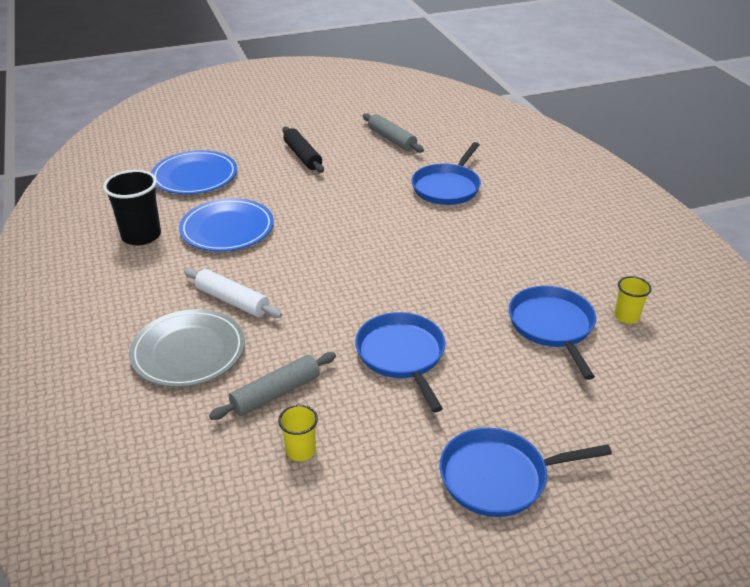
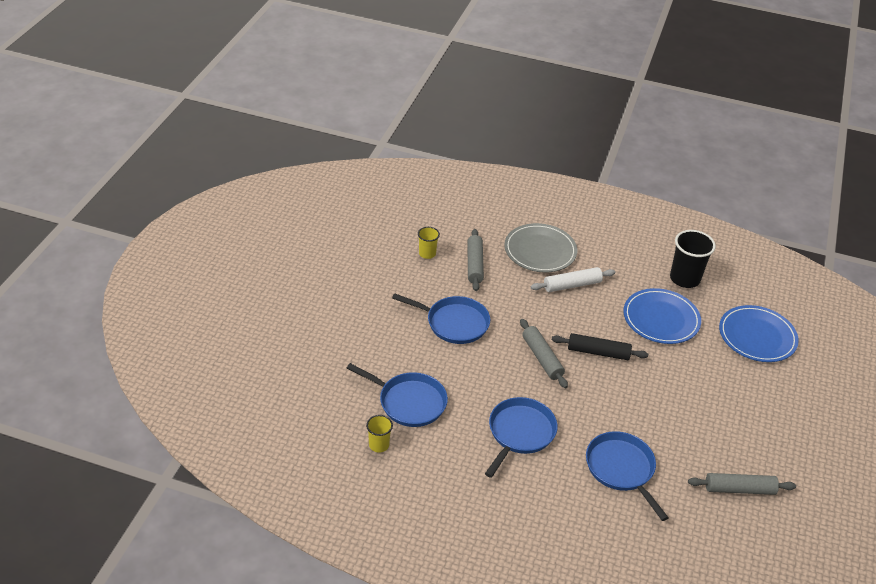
camera: 125 degrees right, 5 degrees up
black rolling pin [282,127,324,173] -> black rolling pin moved to [552,333,648,360]
blue pan [439,428,612,517] -> blue pan moved to [485,397,558,478]
none -> grey rolling pin [520,319,568,388]

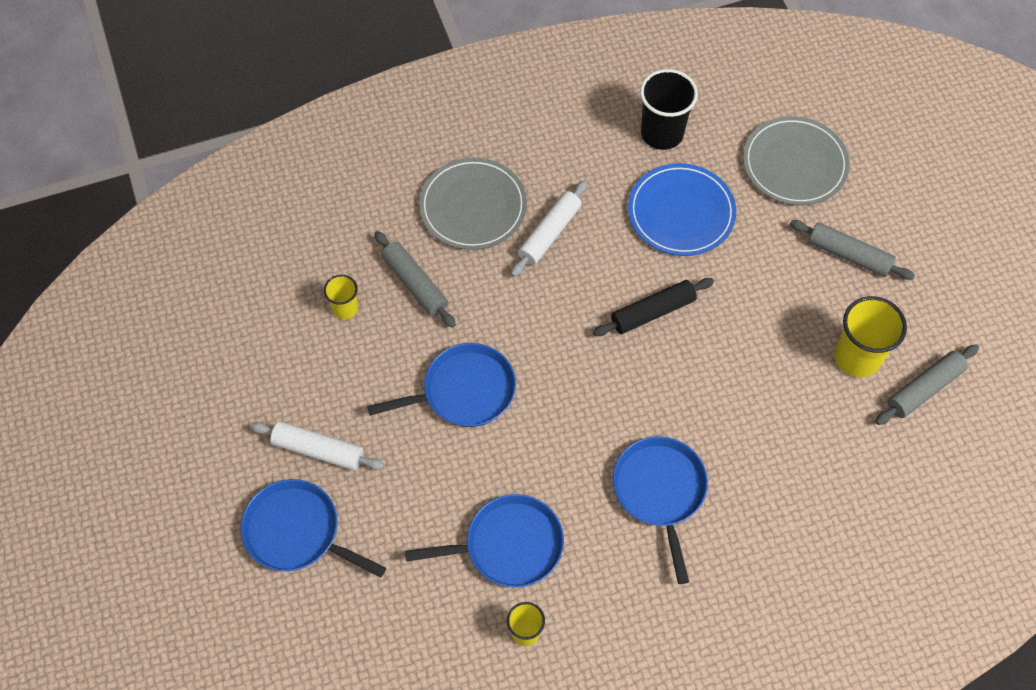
camera: 35 degrees left, 20 degrees up
grey rolling pin [520,319,568,388] -> grey rolling pin moved to [790,220,915,280]
blue pan [586,431,669,521] -> blue pan moved to [241,479,386,578]
blue plate [719,305,799,362] -> grey plate [743,116,850,205]
none -> white rolling pin [250,422,385,470]
none -> yellow cup [834,296,907,377]

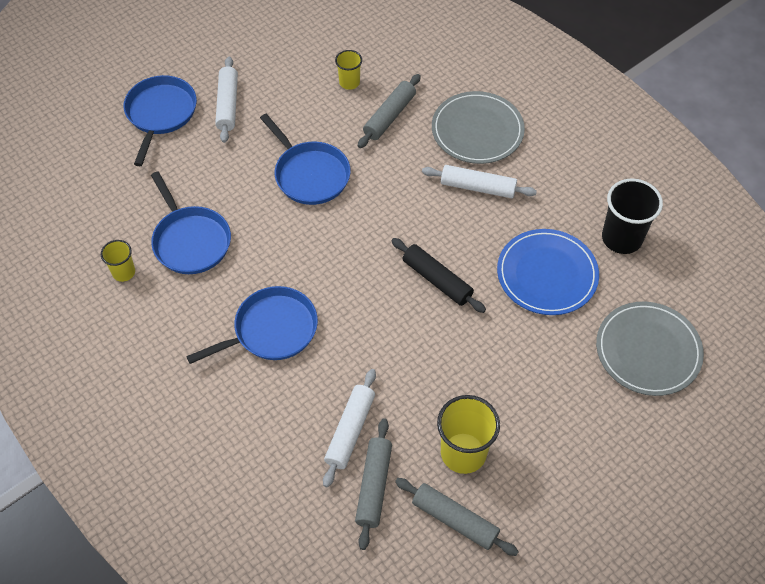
camera: 70 degrees right, 5 degrees down
grey rolling pin [790,220,915,280] -> grey rolling pin moved to [355,418,392,550]
none -> white rolling pin [323,369,376,487]

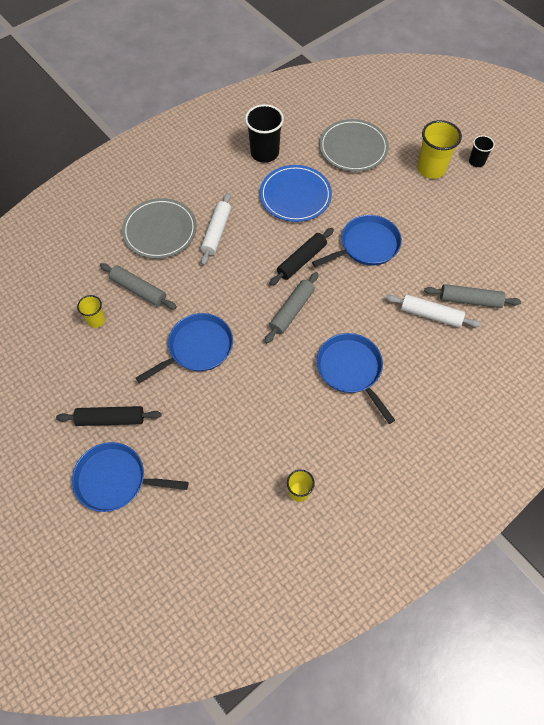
camera: 90 degrees left, 5 degrees up
blue pan [151,172,231,274] -> blue pan moved to [312,215,402,267]
white rolling pin [215,57,238,143] -> black rolling pin [56,406,162,426]
grey rolling pin [395,478,519,556] -> grey rolling pin moved to [265,272,319,343]
yellow cup [437,395,500,474] -> yellow cup moved to [417,120,462,179]
none -> black cup [469,135,495,167]

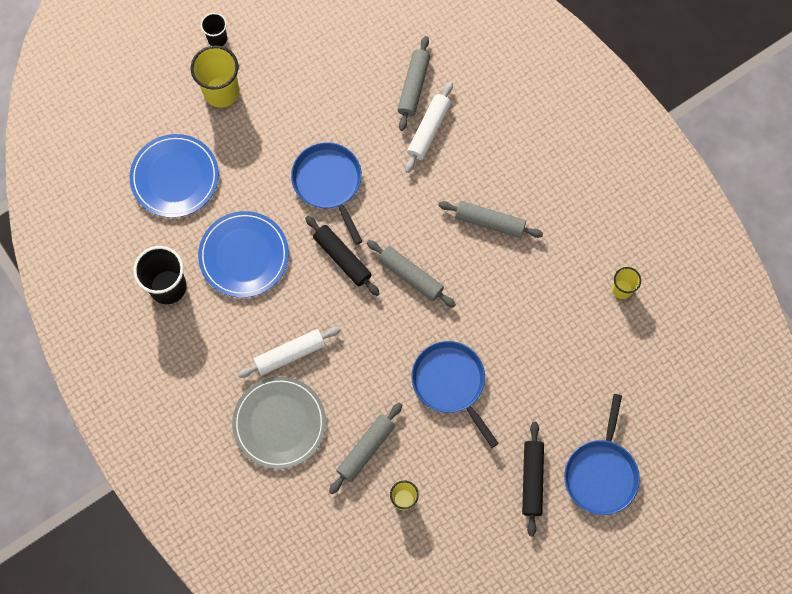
camera: 85 degrees left, 10 degrees up
white rolling pin [201,193,231,265] -> white rolling pin turned 45 degrees counterclockwise [238,327,341,378]
blue pan [317,333,395,424] -> grey rolling pin [438,201,543,238]
grey plate [319,119,389,172] -> blue plate [129,134,219,218]

